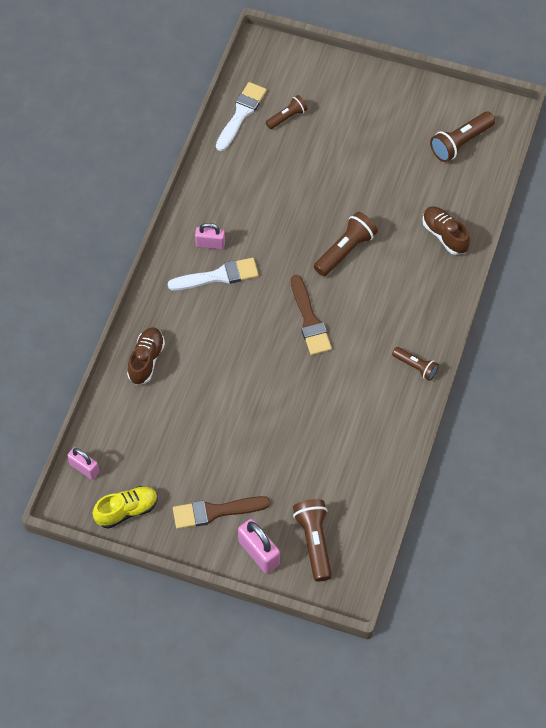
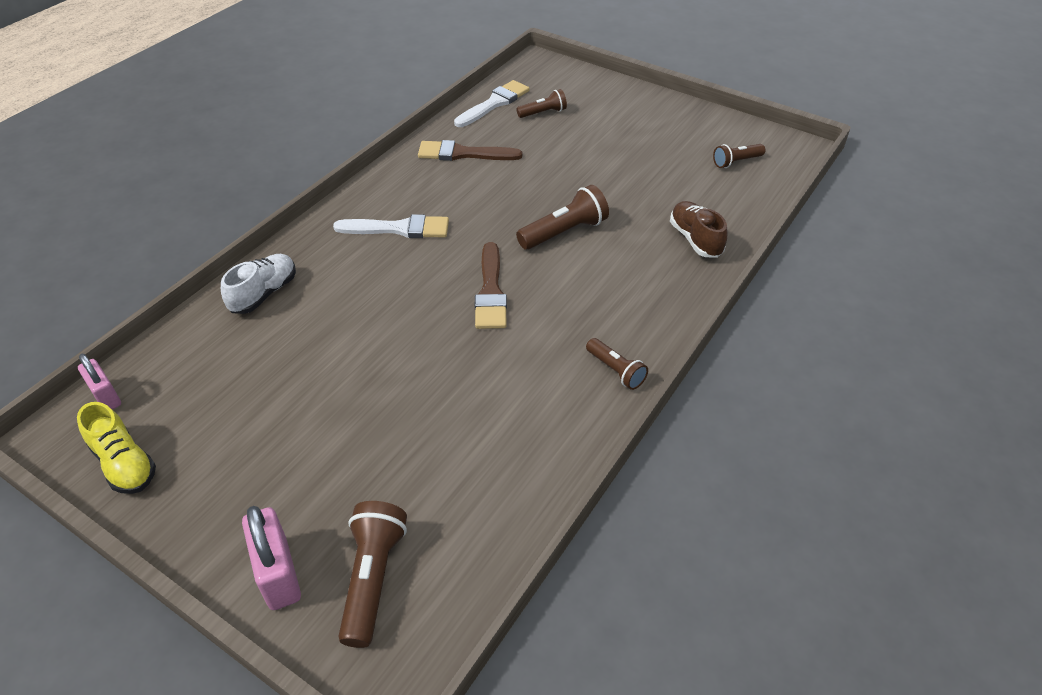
camera: 15 degrees right, 15 degrees down
yellow shoe [93,486,158,529] -> yellow shoe turned 60 degrees clockwise [77,402,156,494]
brown shoe [127,328,165,385] -> white shoe [221,254,296,314]
brown brush [173,496,270,529] -> brown brush moved to [418,140,522,161]
pink padlock [195,223,225,249] -> none
brown flashlight [430,112,495,162] -> brown flashlight [713,144,765,168], size x0.62

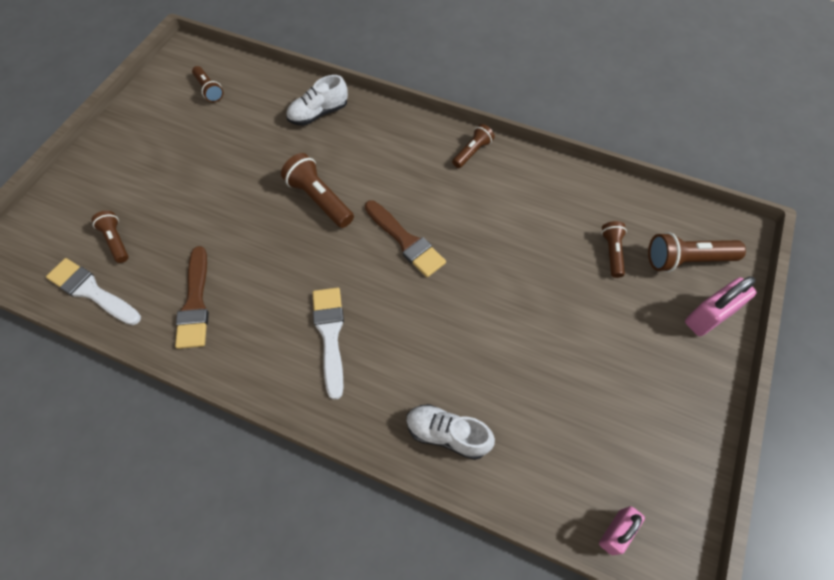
camera: 100 degrees left, 15 degrees up
yellow shoe [77,402,156,494] -> none
brown brush [475,242,507,329] -> brown brush turned 60 degrees clockwise [365,200,446,277]
brown shoe [670,201,728,258] -> white shoe [286,75,348,125]
none -> brown flashlight [601,221,627,278]

